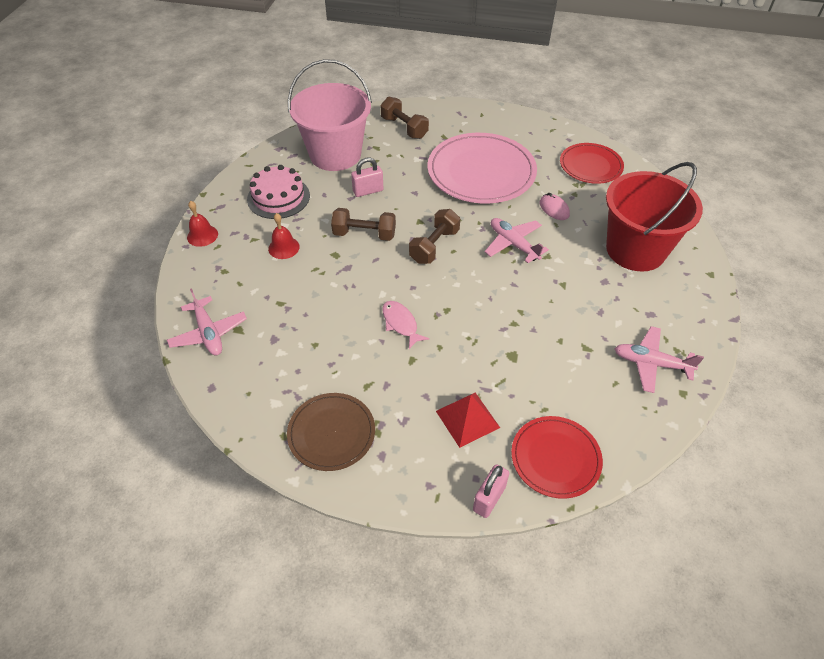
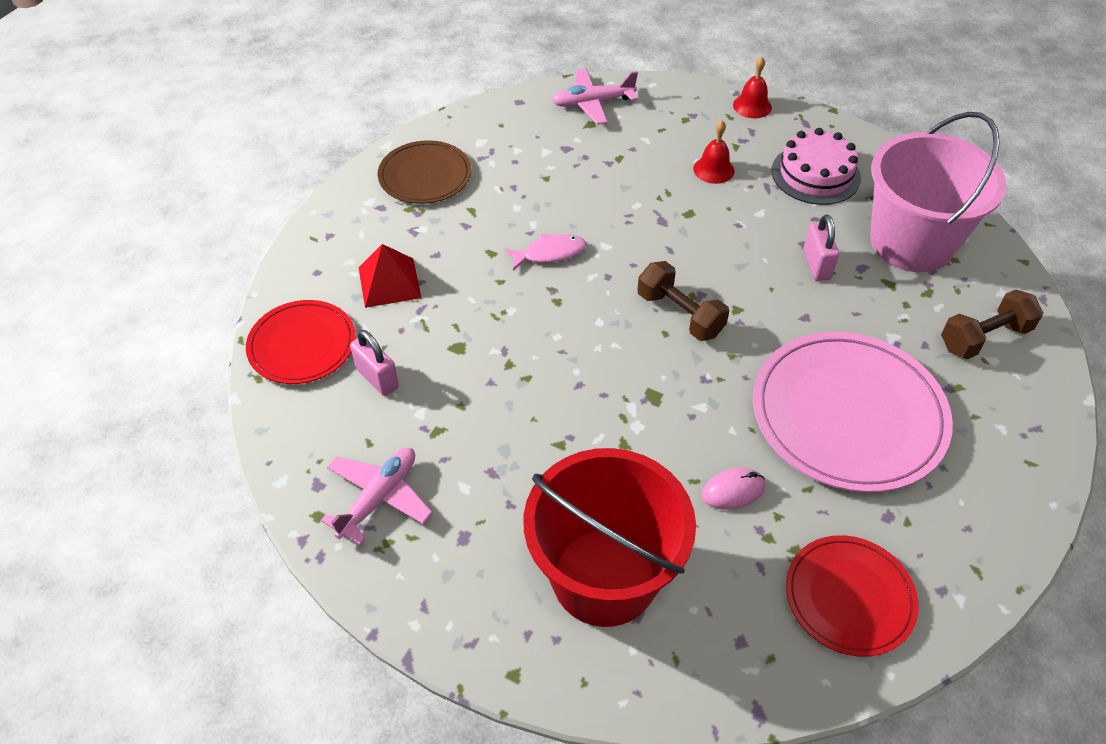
camera: 105 degrees right, 0 degrees up
brown dumbbell [331,208,396,241] -> none
pink padlock [473,464,509,518] -> pink padlock moved to [350,330,399,396]
pink plane [485,218,549,263] -> none

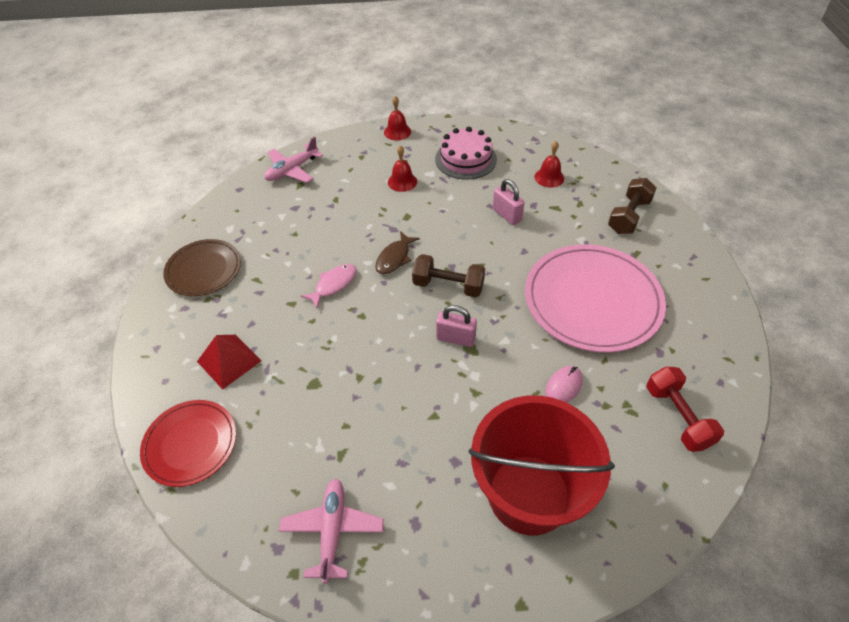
camera: 30 degrees left, 0 degrees up
pink padlock [350,330,399,396] -> pink padlock moved to [436,305,477,347]
red plate [786,535,919,657] -> red dumbbell [646,367,724,452]
pink bucket [870,112,1007,272] -> red bell [534,141,564,188]
none -> brown fish [375,231,420,274]

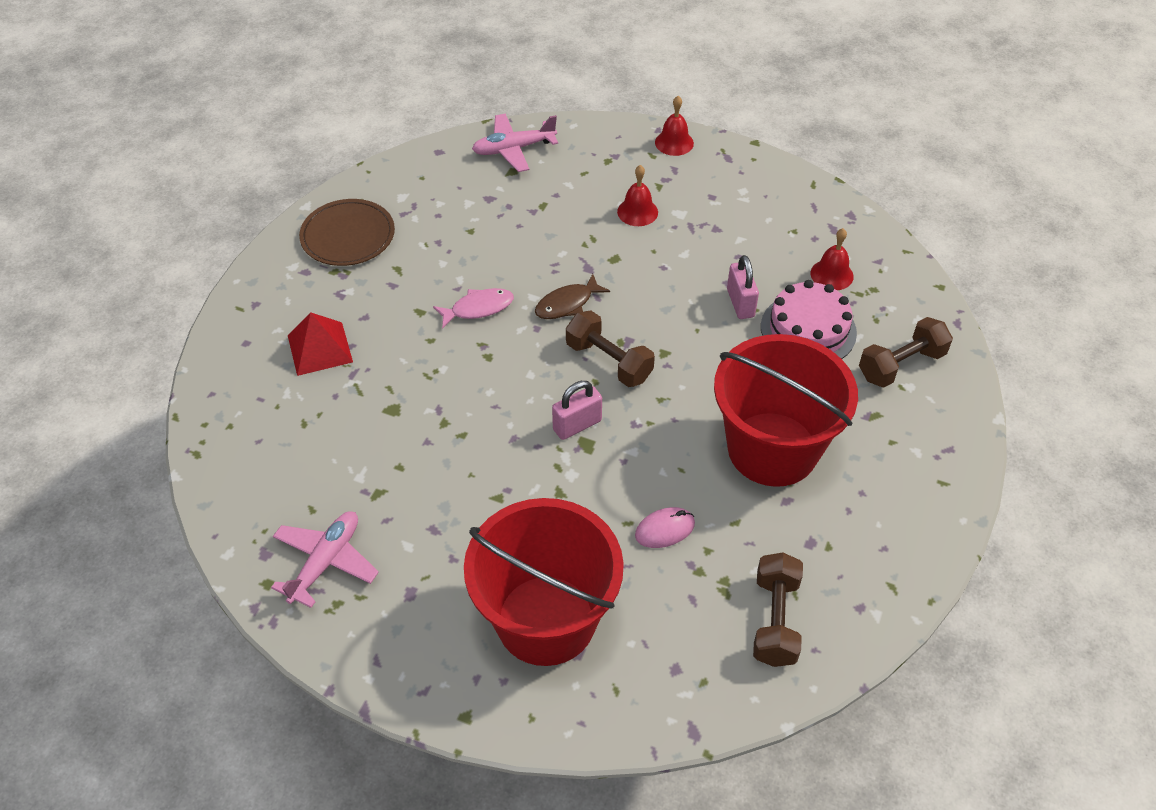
camera: 25 degrees right, 0 degrees up
red plate [140,400,236,487] -> none
pink cake [435,127,497,180] -> pink cake moved to [761,280,857,359]
pink padlock [436,305,477,347] -> pink padlock turned 75 degrees counterclockwise [552,381,602,440]
pink plate [525,244,666,353] -> red bucket [714,334,858,487]
red dumbbell [646,367,724,452] -> brown dumbbell [753,552,803,667]

